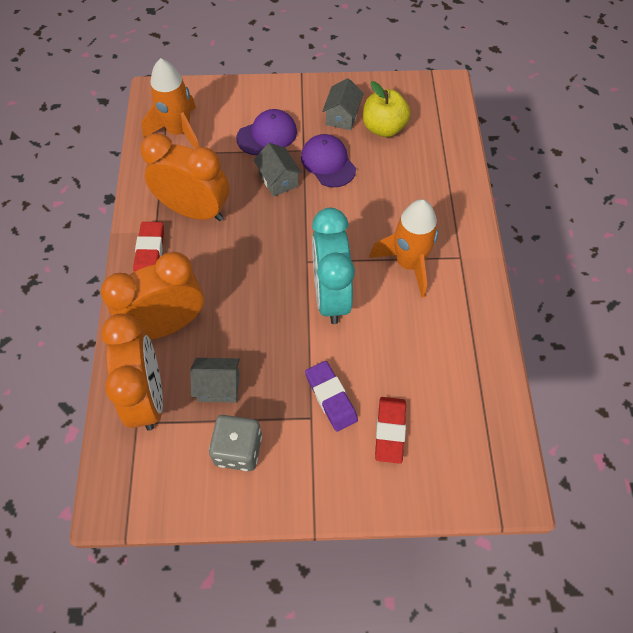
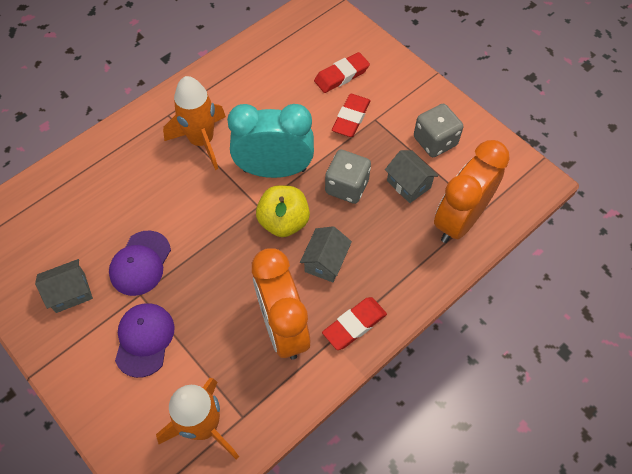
camera: 130 degrees left, 0 degrees up
orange clock [100,252,204,340] -> none
purple cap [236,109,297,155] -> purple cap turned 75 degrees clockwise [115,303,175,378]
grey house [254,143,302,197] -> grey house moved to [300,226,352,282]
purple eraser [305,361,358,432] -> red eraser [332,94,371,137]
turquoise clock [312,208,355,324] -> turquoise clock turned 135 degrees counterclockwise [227,104,314,178]
yellow apple [363,81,410,137] -> yellow apple moved to [256,185,310,237]
none -> grey dice [325,149,371,204]

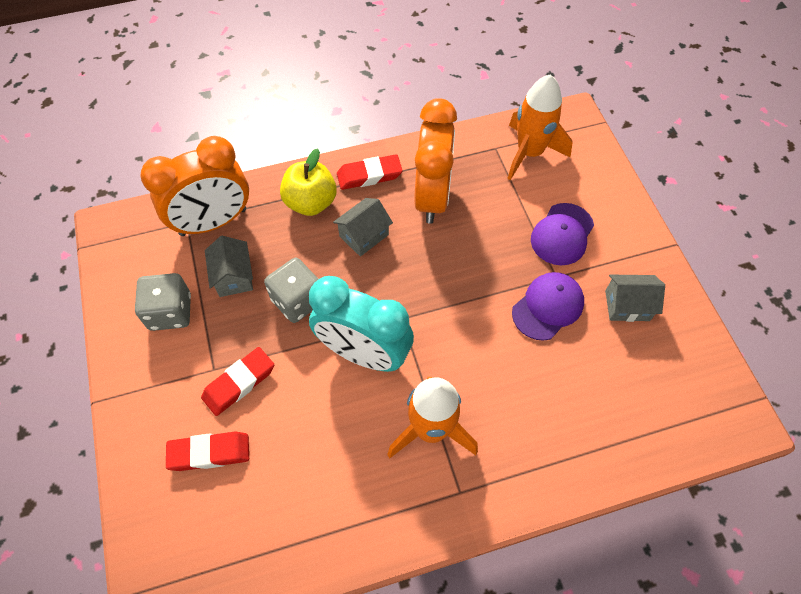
camera: 155 degrees left, 0 degrees up
yellow apple [256,185,310,237] -> yellow apple moved to [280,149,337,216]

